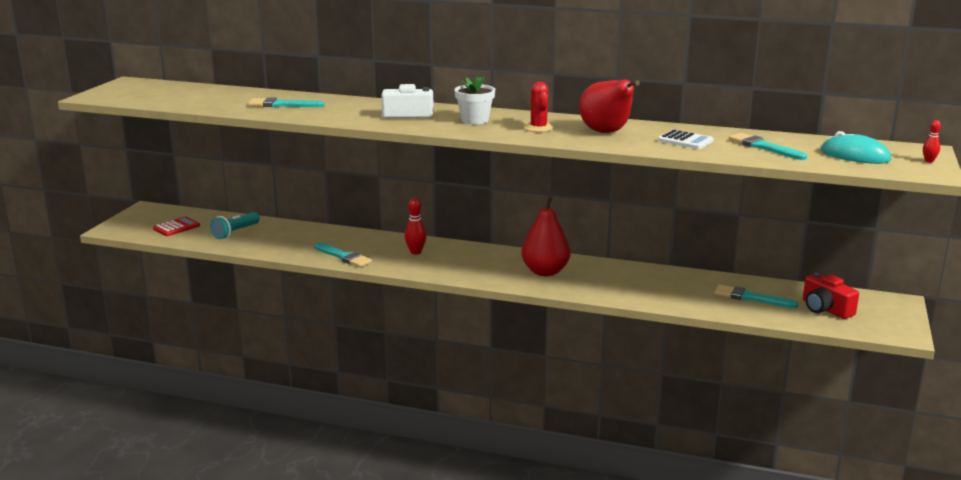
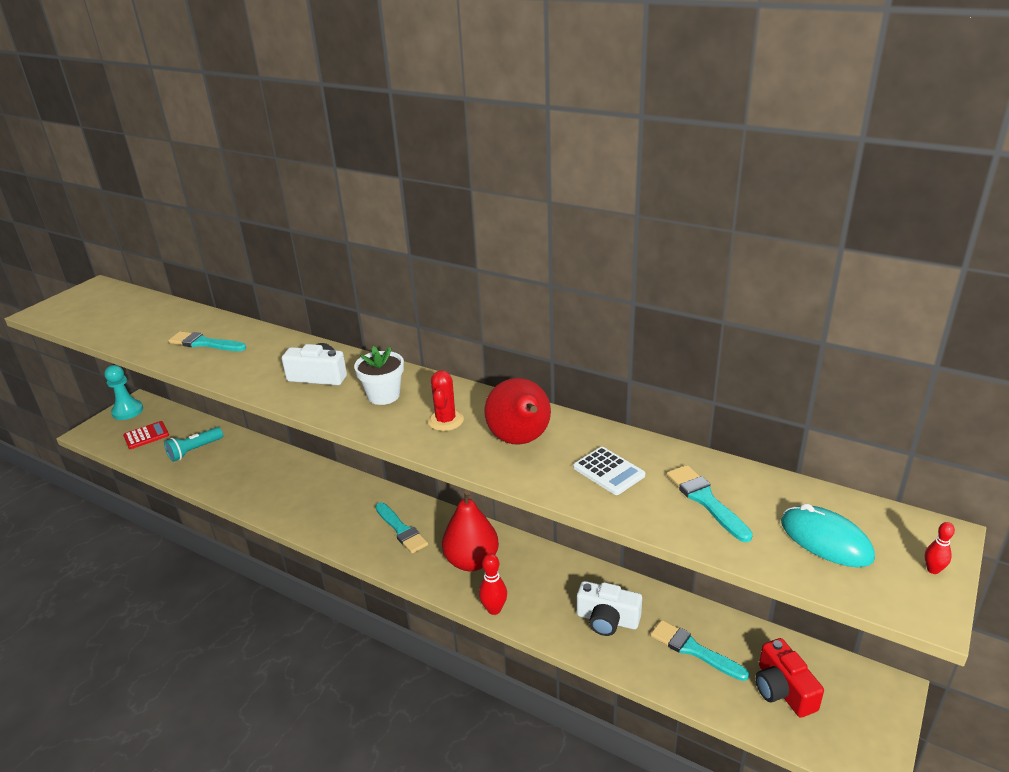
camera: 15 degrees right, 10 degrees up
turquoise brush [314,242,372,267] -> turquoise brush moved to [375,502,428,553]
red bowling pin [405,198,427,255] -> red bowling pin moved to [479,553,507,615]
none -> turquoise pawn [104,365,143,420]
none -> white camera [577,581,642,636]

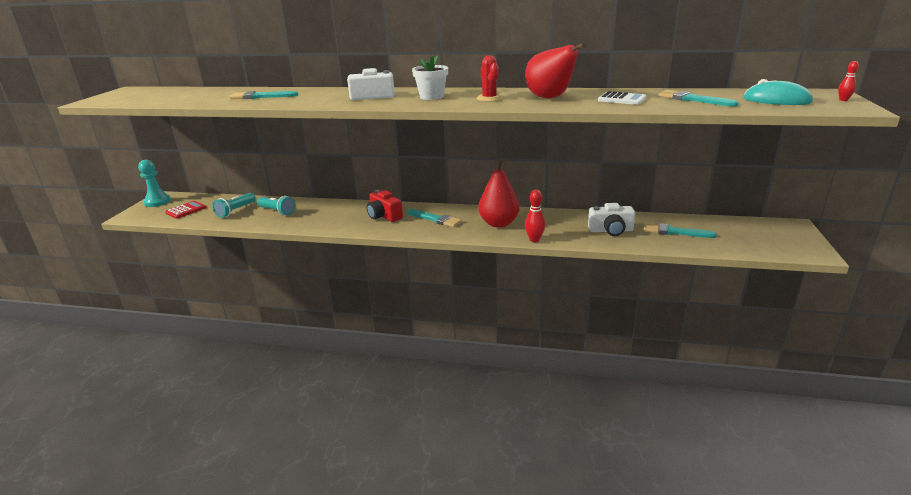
camera: 20 degrees left, 5 degrees down
red camera [755,638,824,718] -> red camera moved to [367,190,403,222]
none -> turquoise flashlight [257,196,296,215]

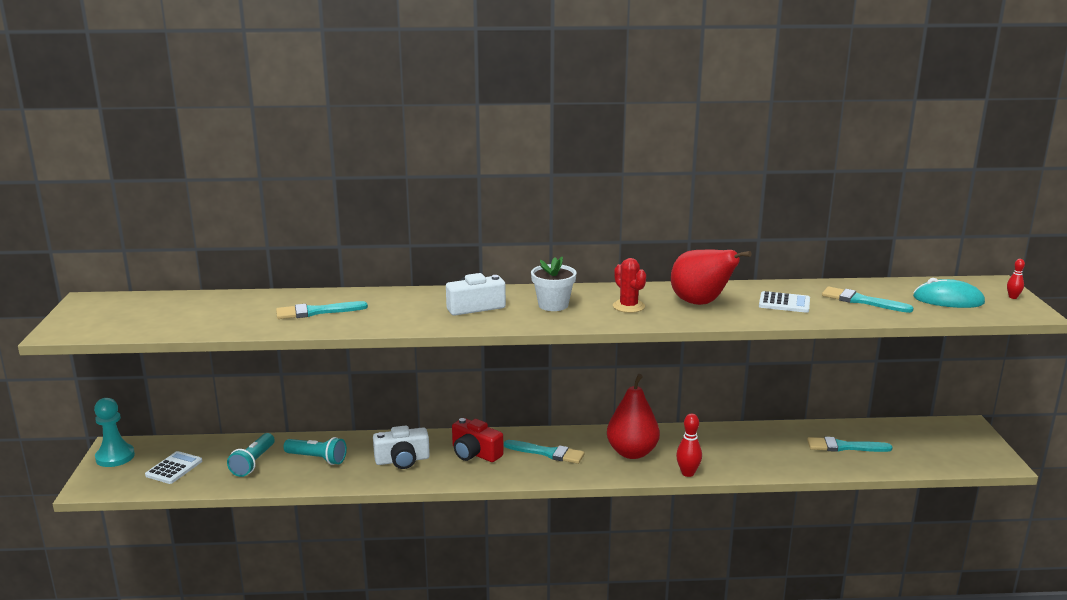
camera: 15 degrees left, 5 degrees down
red calculator [165,201,206,219] -> white calculator [145,451,202,484]
white camera [588,203,635,236] -> white camera moved to [373,425,430,469]

